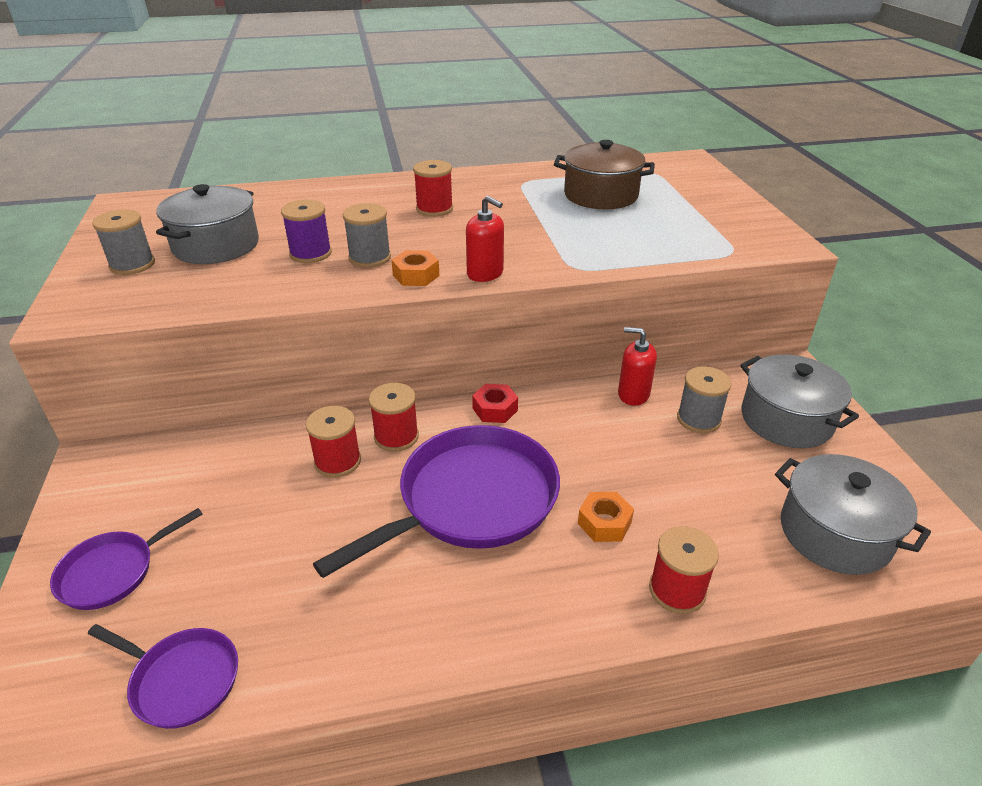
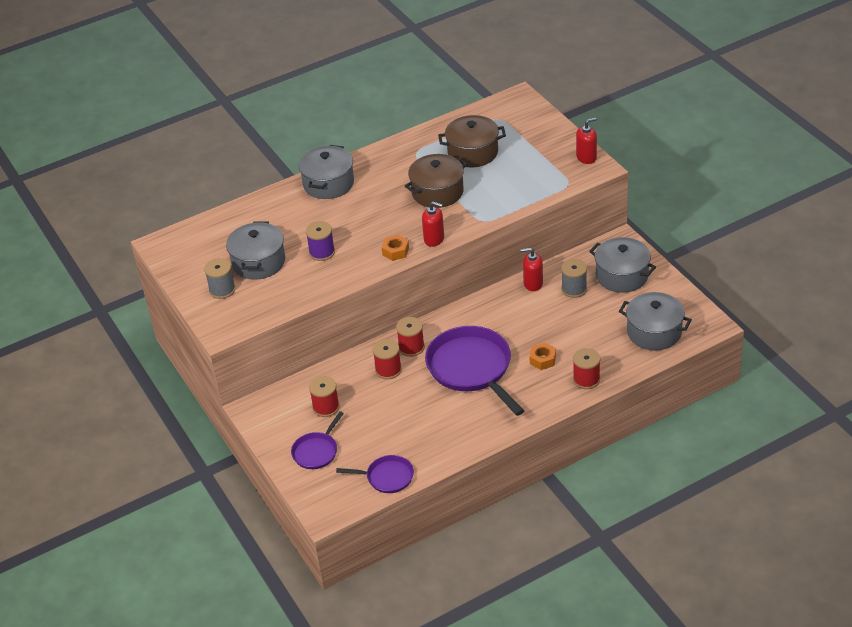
camera: 15 degrees left, 5 degrees up
purple pan [313,425,560,578] -> purple pan turned 60 degrees counterclockwise [425,326,524,416]
grey spool [342,203,391,268] -> none
red spool [413,160,453,217] -> red spool moved to [309,376,340,417]
red nut [472,384,518,423] -> none
none -> grey pot [299,145,354,199]
none -> brown pot [405,154,467,208]
none -> red soap dispenser [576,118,597,164]

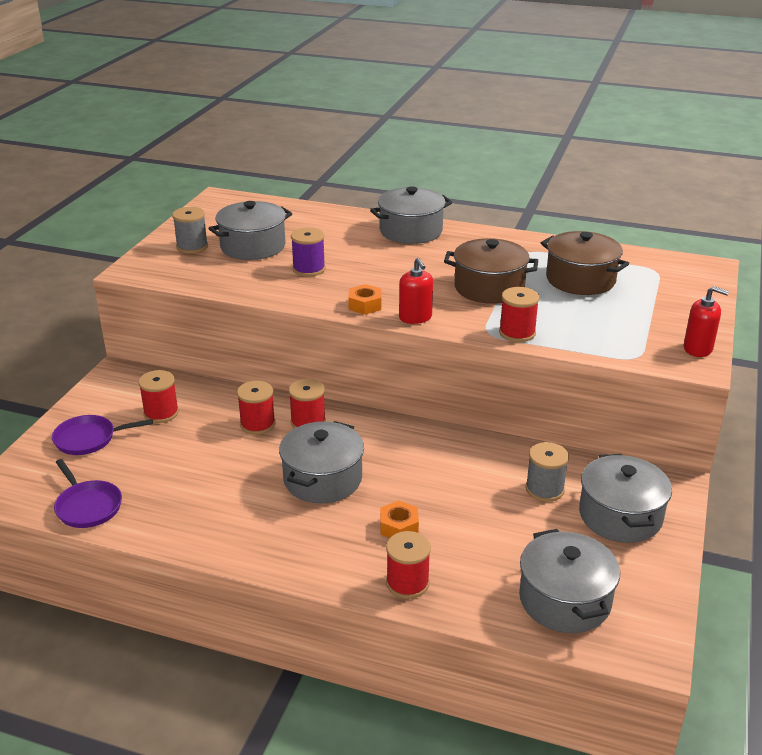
camera: 45 degrees right, 10 degrees down
purple pan [425,326,524,416] -> grey pot [279,421,364,503]
red soap dispenser [521,248,543,291] -> none
none -> red spool [499,287,539,342]

